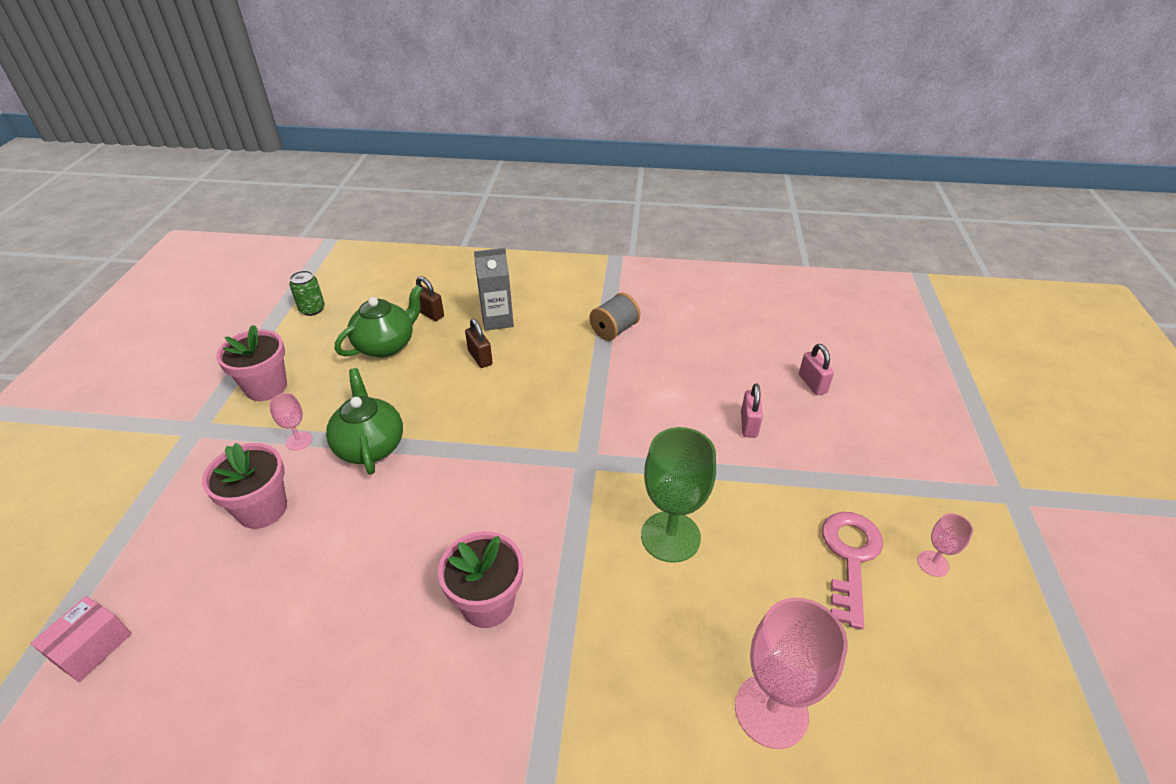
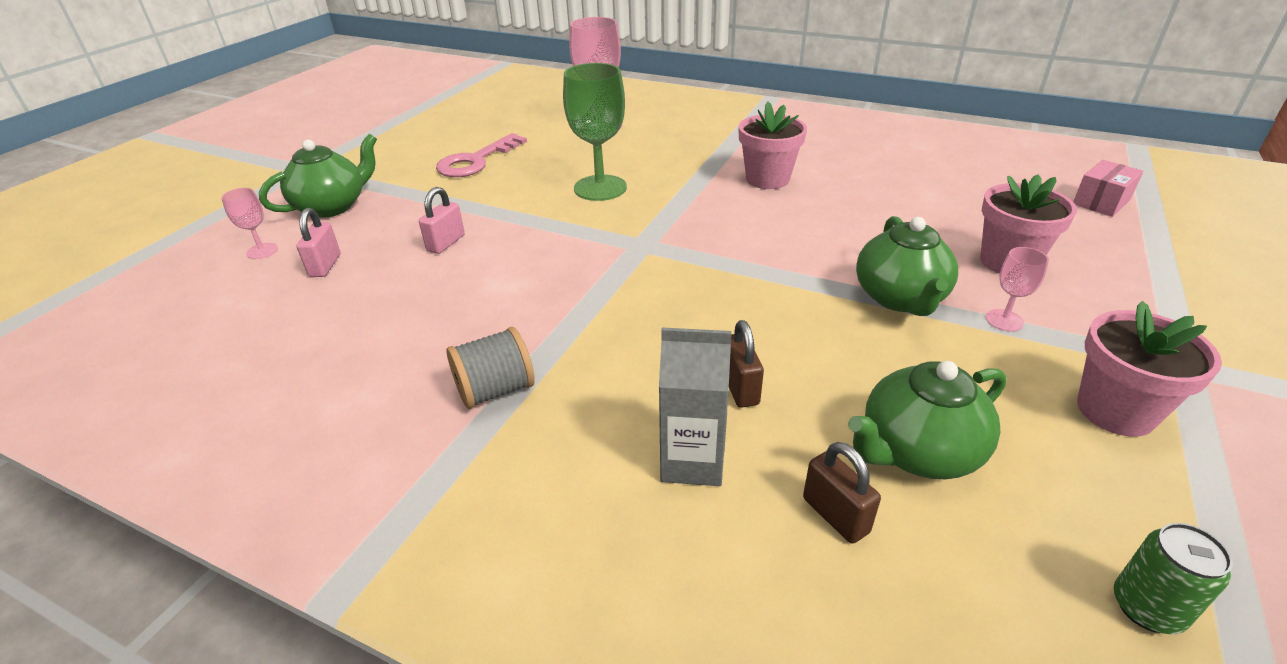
camera: 160 degrees left, 5 degrees down
pink goblet [917,513,973,577] -> pink goblet moved to [221,188,278,259]
none -> green teapot [259,134,377,218]

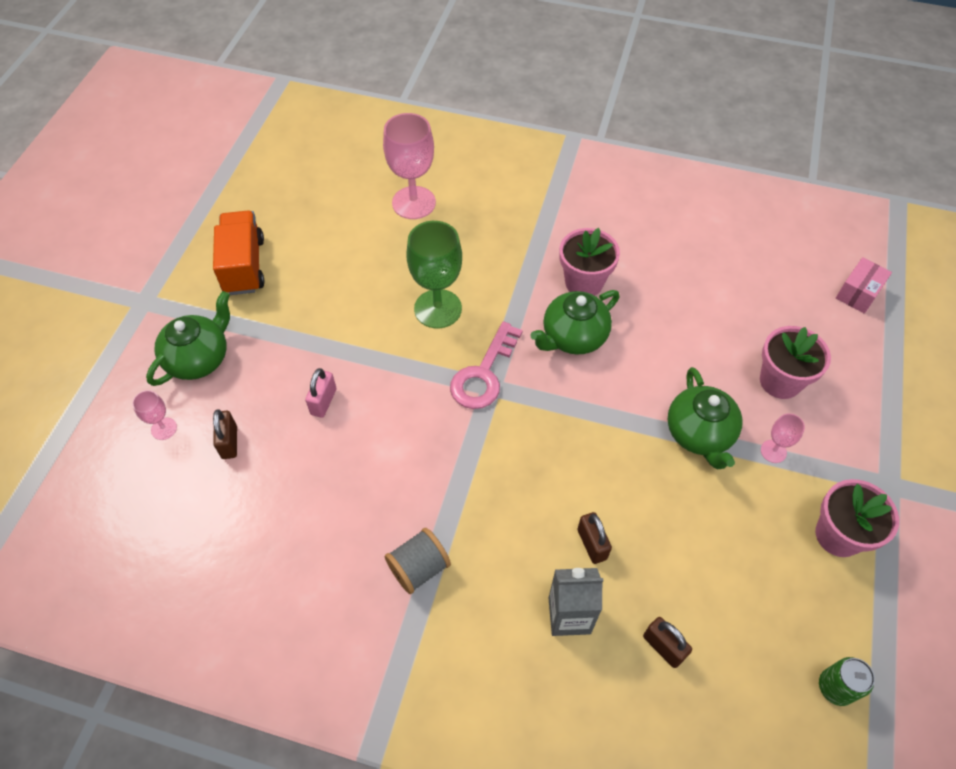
camera: 10 degrees left, 20 degrees up
pink padlock [297,208,340,277] -> brown padlock [213,409,237,459]
pink key [436,133,527,177] -> pink key moved to [450,322,523,409]
green teapot [848,361,1007,479] -> green teapot moved to [530,290,619,355]
none -> orange truck [213,211,265,295]

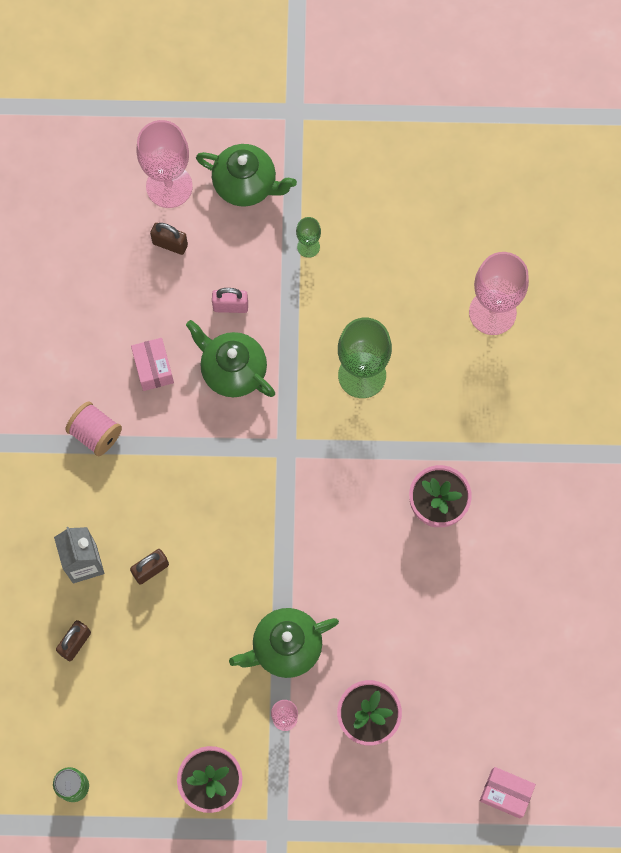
camera: 75 degrees right, 15 degrees up
pink goblet [132,390,177,440] -> pink goblet [136,120,193,208], size x2.06
orange truck [213,211,265,295] -> none
brown padlock [213,409,237,459] -> brown padlock turned 45 degrees clockwise [150,223,188,255]
grey spool [385,528,451,594] -> pink spool [65,401,122,456]
pink key [450,322,523,409] -> none
green teapot [530,290,619,355] -> green teapot moved to [186,320,275,397]
none -> pink box [131,338,174,391]
none -> green goblet [296,217,321,258]

